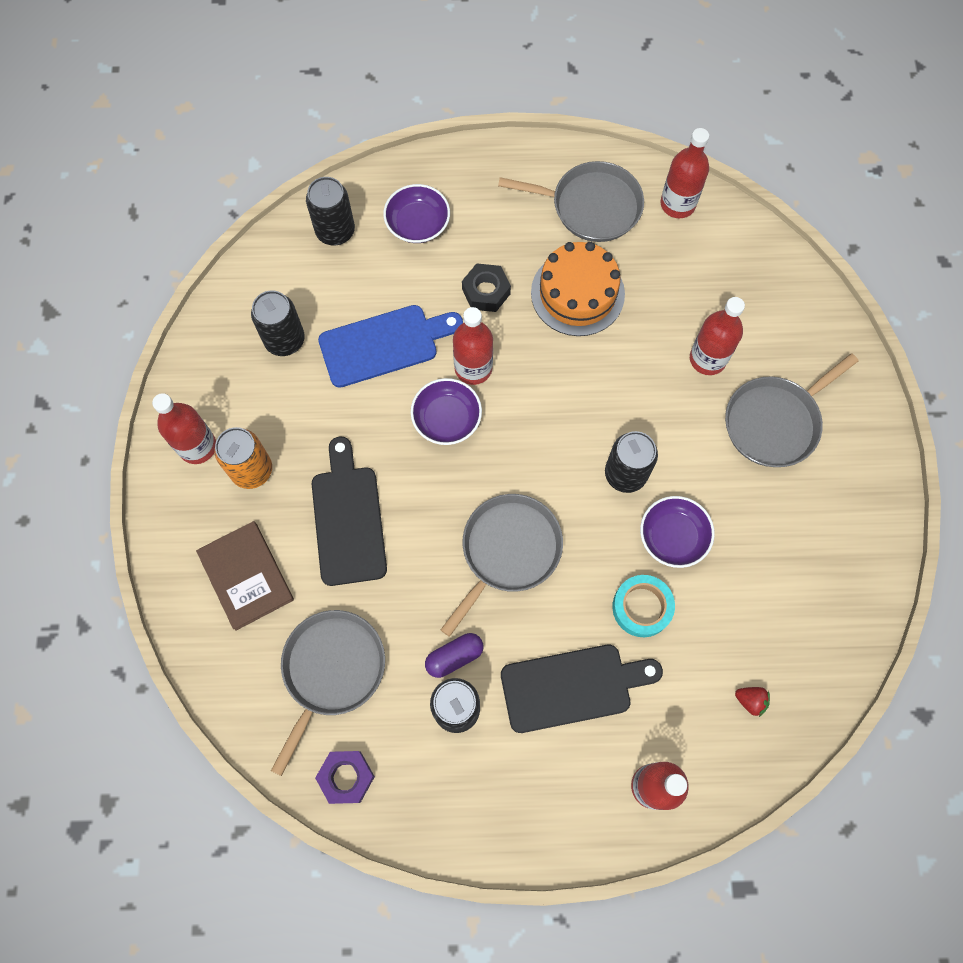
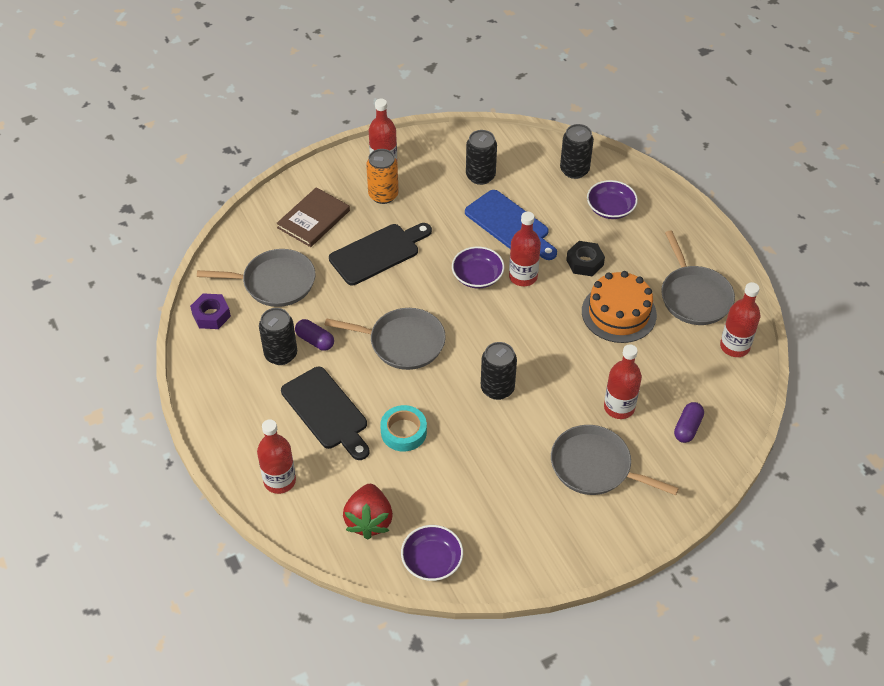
camera: 65 degrees right, 20 degrees down
purple bowl [640,496,715,568] -> purple bowl moved to [401,525,463,581]
red strawberry [735,687,770,717] -> red strawberry [343,484,393,539], size x2.16
none -> purple capsule [674,402,704,443]

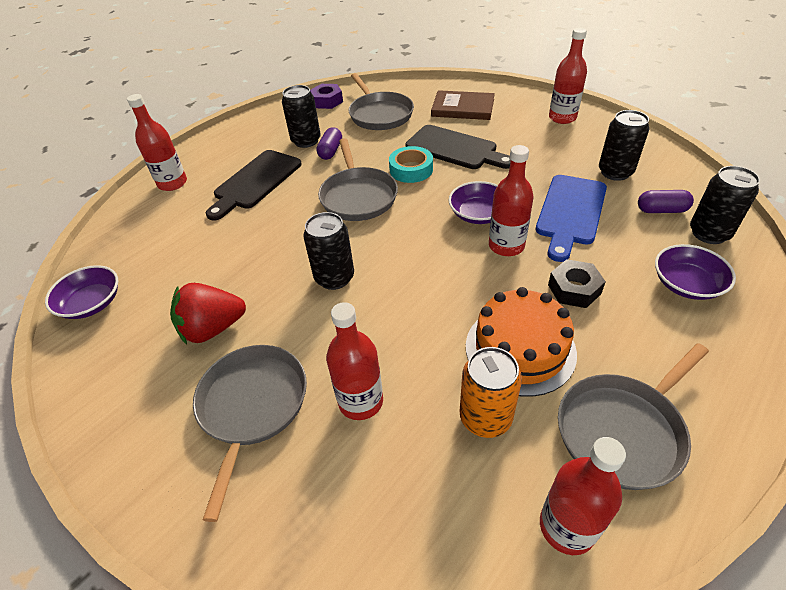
camera: 70 degrees right, 5 degrees down
red strawberry [343,484,393,539] -> red strawberry moved to [170,283,246,345]
orange can [366,149,399,204] -> orange can moved to [460,347,522,438]
turquoise tape [380,405,427,451] -> turquoise tape moved to [389,146,433,183]
purple capsule [674,402,704,443] -> purple capsule moved to [638,190,694,213]

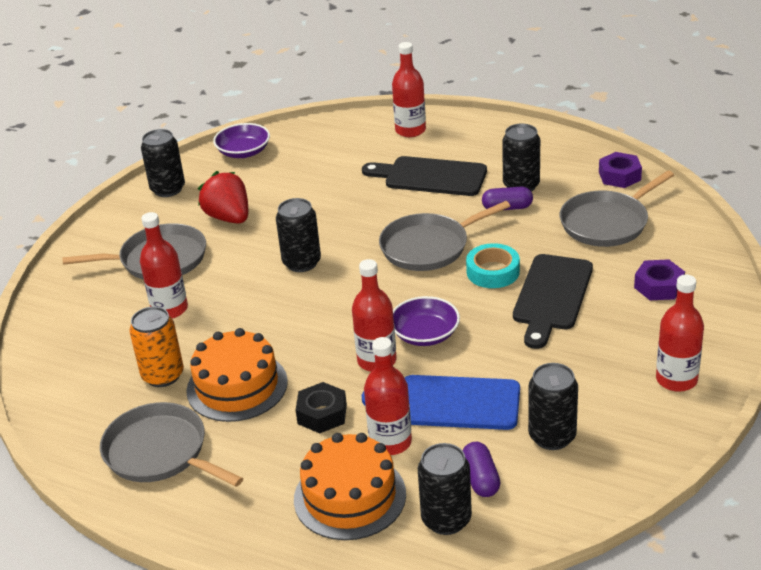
camera: 75 degrees right, 10 degrees down
brown book [431,90,495,120] -> purple nut [634,259,685,300]
red bottle [540,437,626,555] -> red bottle moved to [364,337,412,455]
purple bowl [655,244,736,300] -> orange cake [294,433,406,540]
none -> black can [141,129,185,197]

